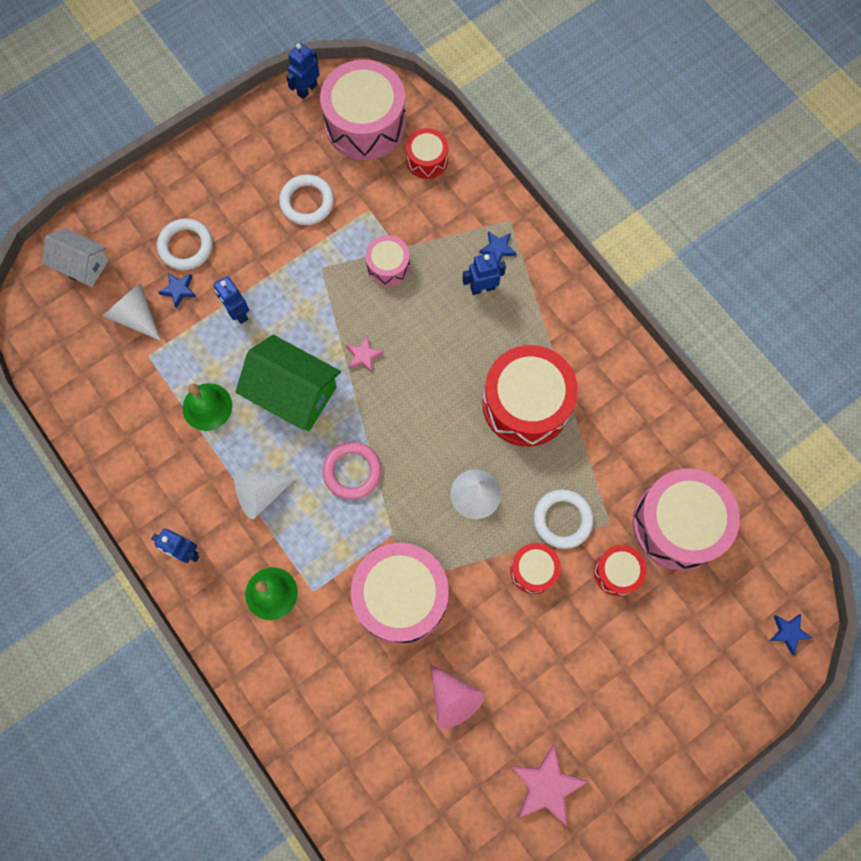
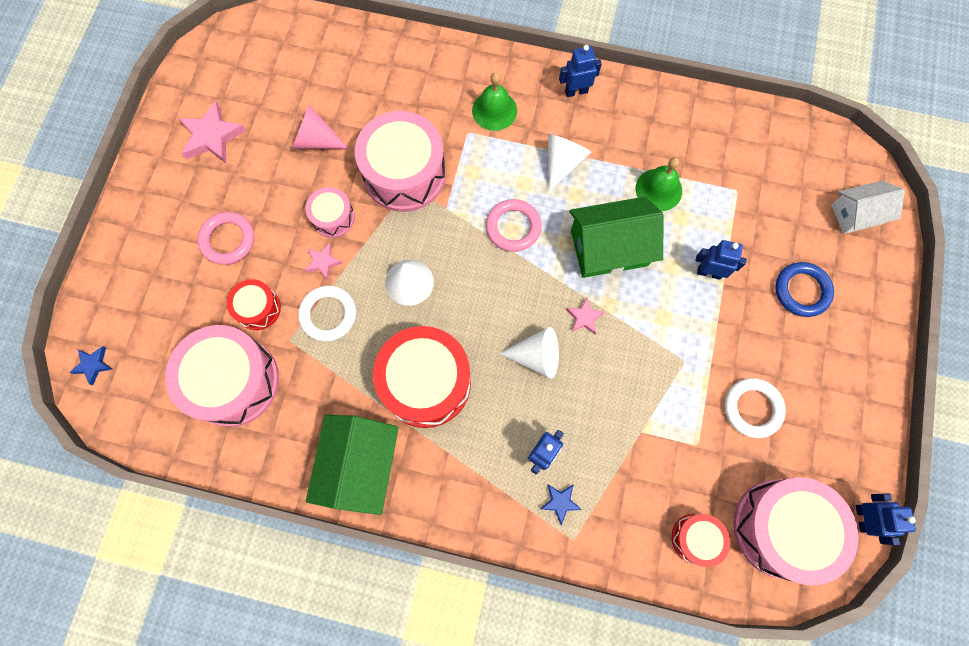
camera: 140 degrees right, 0 degrees up
white cone [103,284,161,341] -> white cone moved to [499,327,559,379]
white ring [157,218,213,270] -> blue ring [775,262,834,317]
blue star [158,273,196,308] -> none
pink drum [365,235,410,286] -> pink drum moved to [306,187,355,238]
red drum [510,543,561,594] -> pink star [305,243,343,280]
none -> pink ring [198,212,255,265]
none -> green house [306,415,399,515]

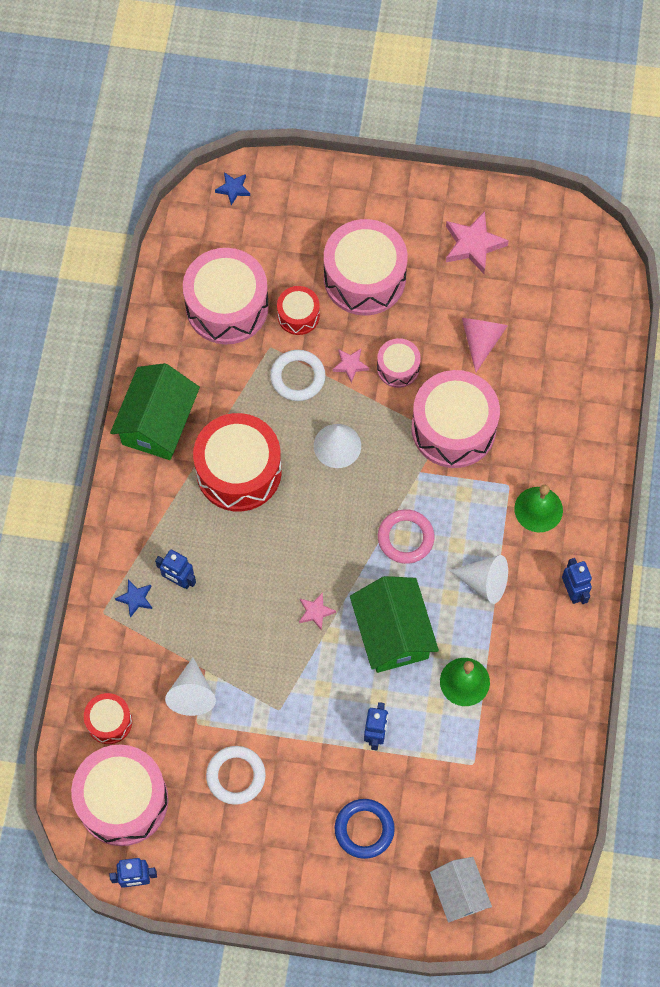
camera: 85 degrees right, 5 degrees down
pink ring [198,212,255,265] -> pink drum [324,219,408,315]
green house [306,415,399,515] -> green house turned 75 degrees counterclockwise [110,363,200,460]
white cone [499,327,559,379] -> white cone moved to [165,657,216,716]

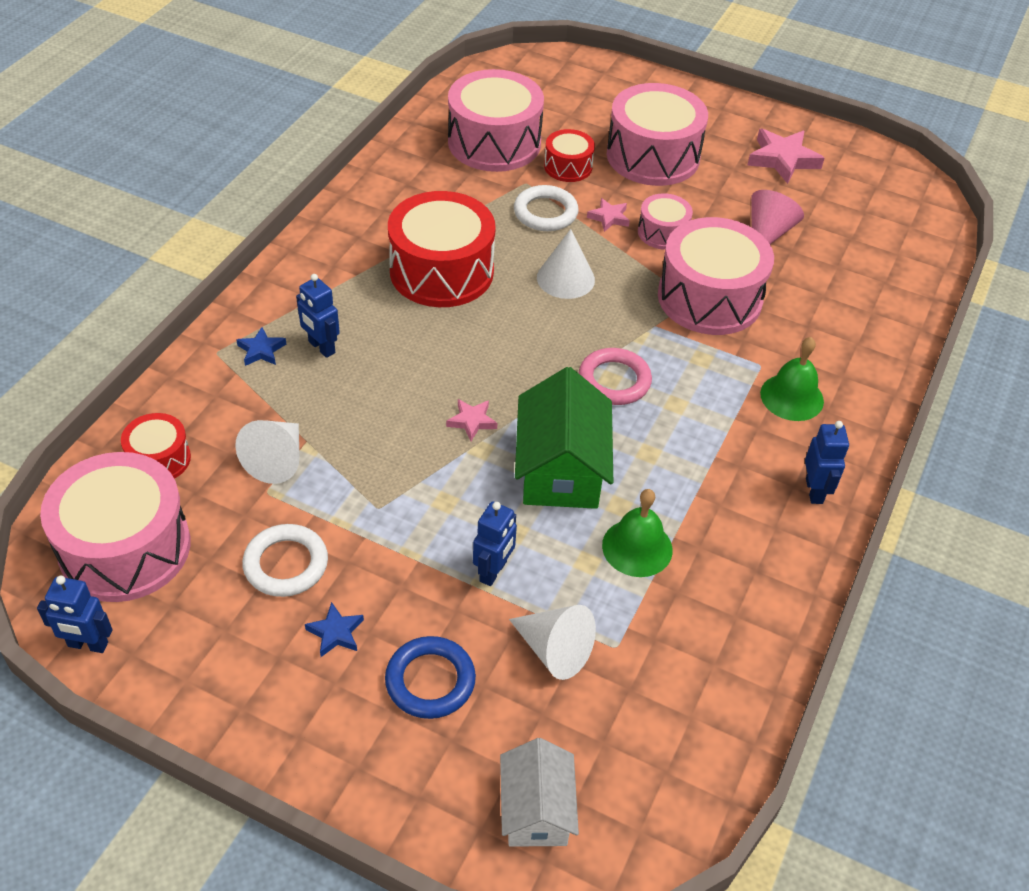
camera: 15 degrees right, 20 degrees down
green house [110,363,200,460] -> none
blue star [215,172,250,205] -> blue star moved to [305,602,364,657]
white cone [449,555,508,604] -> white cone moved to [509,605,596,680]

